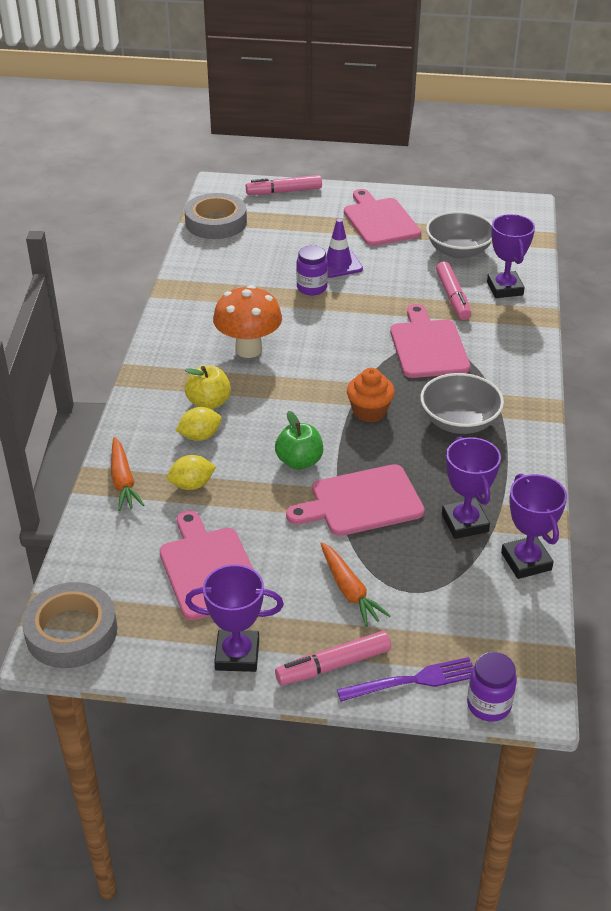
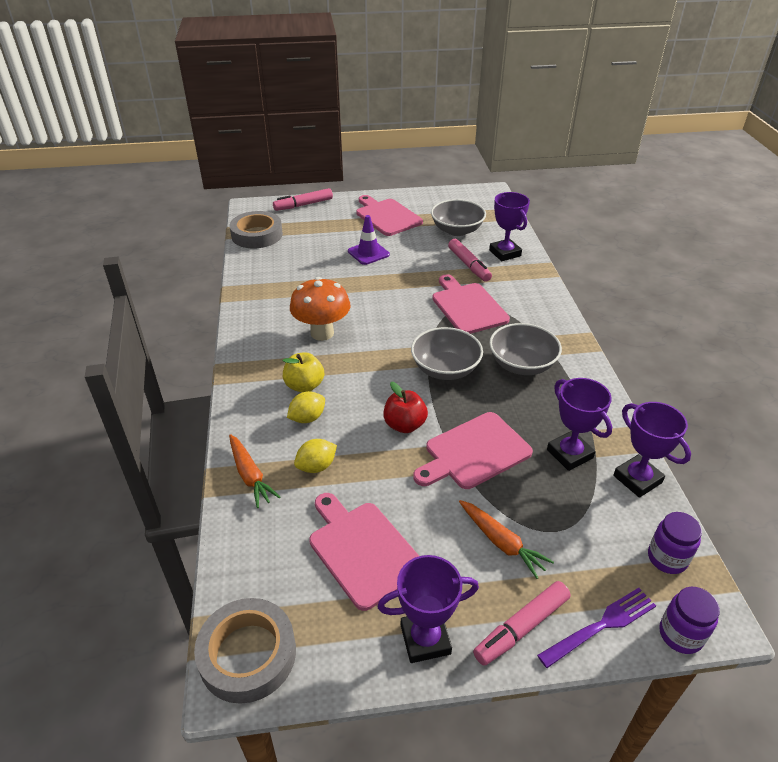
camera: 15 degrees left, 0 degrees up
green apple [275,411,323,470] -> red apple [383,382,428,433]
purple jar [296,245,328,295] -> purple jar moved to [648,512,702,574]
orange cupcake [347,368,395,422] -> grey bowl [411,327,483,380]

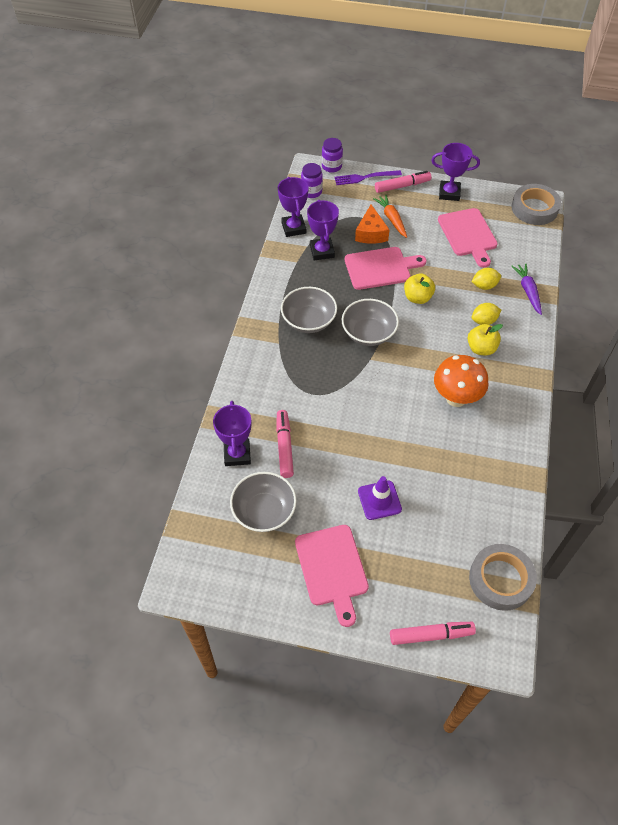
camera: 160 degrees left, 15 degrees up
orange carrot [229,434,281,508] -> purple carrot [512,264,542,315]
red apple [383,382,428,433] -> yellow apple [404,273,435,304]
pink cutting board [432,274,510,334] -> none
none -> orange cheese [355,204,390,244]

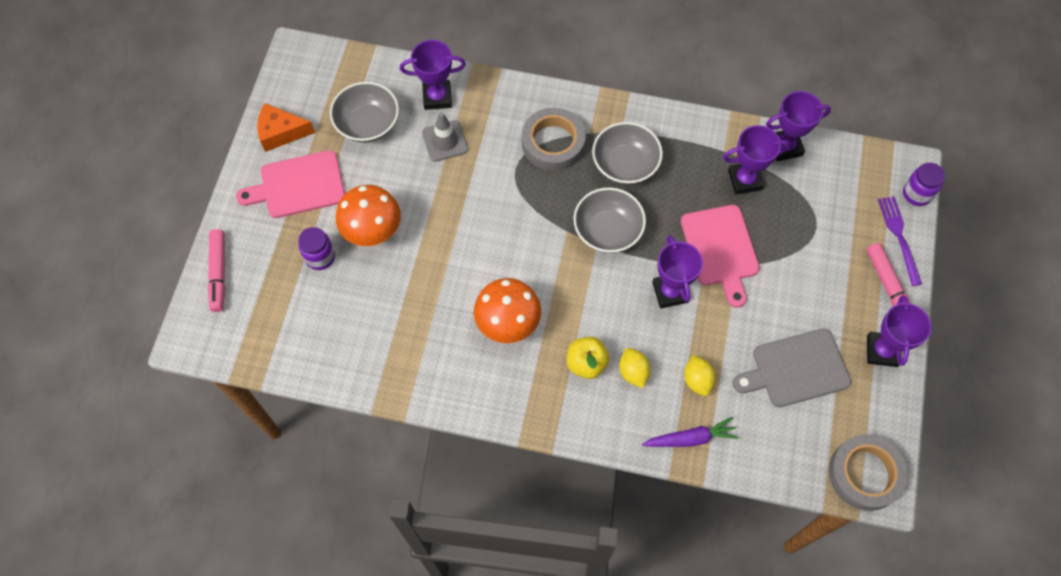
camera: 90 degrees right, 10 degrees up
pink marker [276,410,294,478] -> grey traffic cone [422,112,468,162]
purple jar [301,163,323,198] -> purple jar moved to [298,227,335,270]
orange cheese [355,204,390,244] -> orange cheese moved to [257,103,315,152]
purple traffic cone [358,476,402,520] -> orange mushroom [336,185,401,246]
orange carrot [373,194,407,238] -> none
yellow apple [404,273,435,304] -> purple trophy [652,235,703,308]
pink cutting board [438,208,498,268] -> grey cutting board [733,328,851,407]
grey tape [469,544,537,611] -> grey tape moved to [522,108,586,171]

